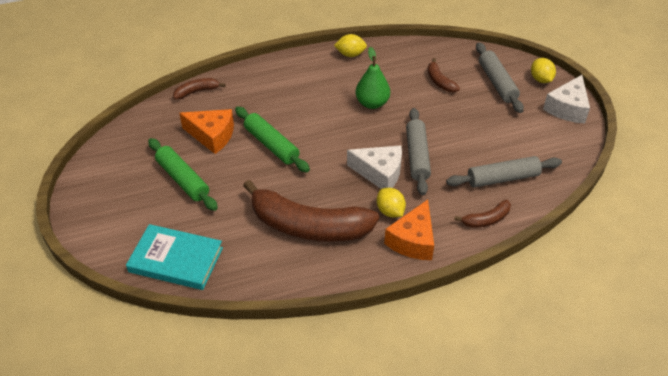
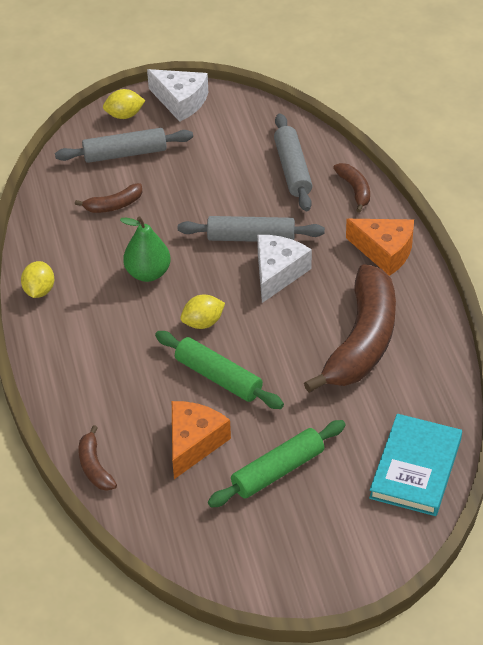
camera: 85 degrees left, 0 degrees up
green rolling pin [235,106,310,173] -> green rolling pin turned 75 degrees clockwise [155,331,284,409]
yellow lemon [377,188,406,218] -> yellow lemon moved to [180,295,225,329]

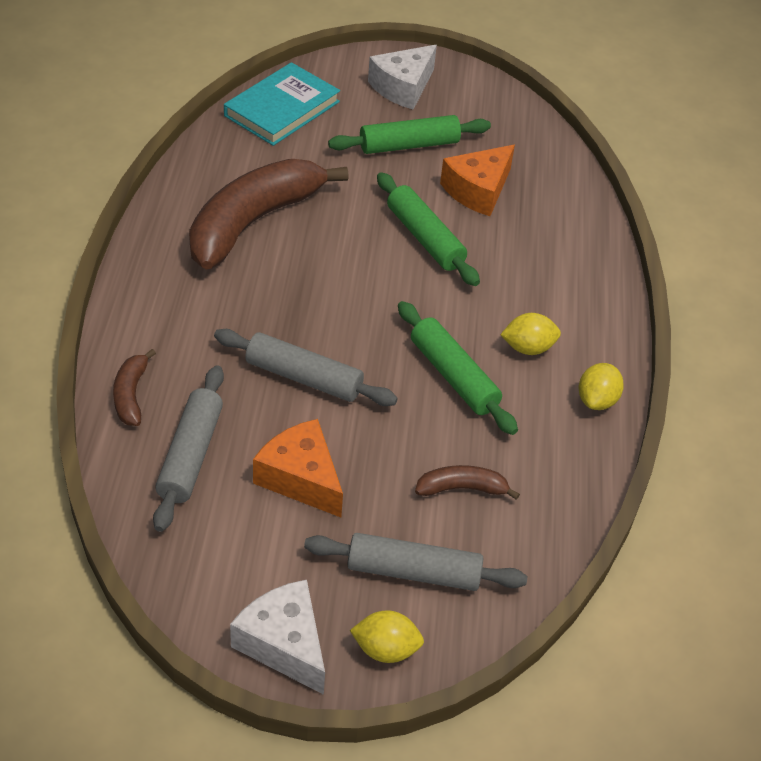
camera: 165 degrees left, 0 degrees up
brown banana [79,425,117,491] -> none
green pear [120,217,171,282] -> green rolling pin [398,301,518,435]
yellow lemon [180,295,225,329] -> yellow lemon moved to [500,313,561,355]
white cheese [257,235,312,303] -> white cheese moved to [368,45,437,110]
orange cheese [346,219,414,276] -> orange cheese moved to [253,419,343,517]

